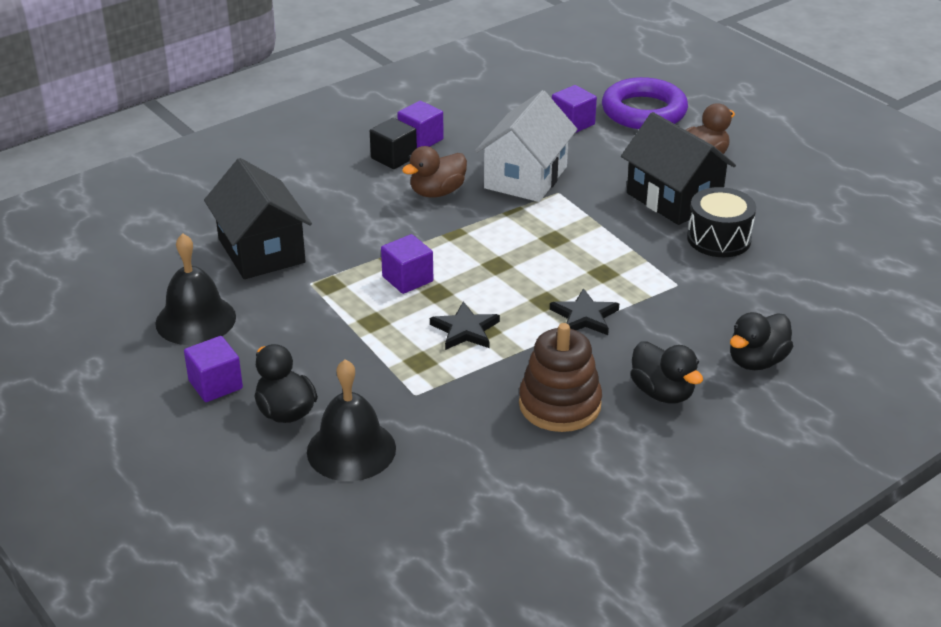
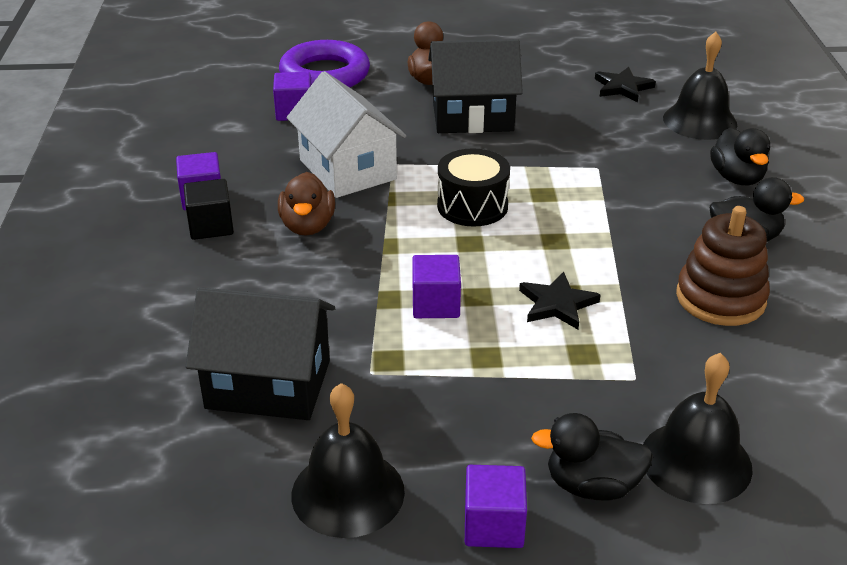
camera: 55 degrees left, 0 degrees up
black star [550,288,619,335] -> black star moved to [595,67,656,102]
black drum [687,187,756,257] -> black drum moved to [437,148,510,227]
none -> black bell [663,32,737,140]

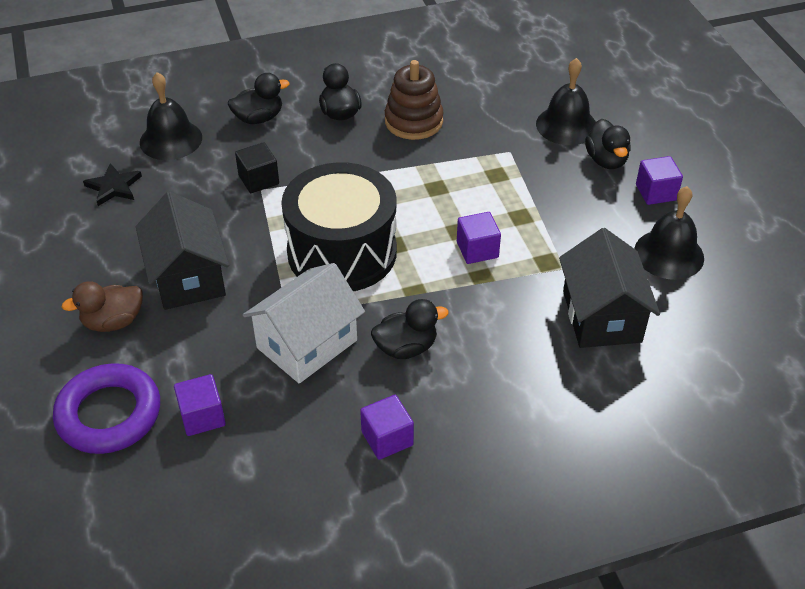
camera: 105 degrees left, 10 degrees up
black cube [184,179,234,240] -> black cube moved to [235,142,279,193]
brown duck [278,172,335,235] -> black duck [371,299,449,359]
black drum [437,148,510,227] -> black drum [281,162,397,291], size x1.84
black star [519,272,600,329] -> none

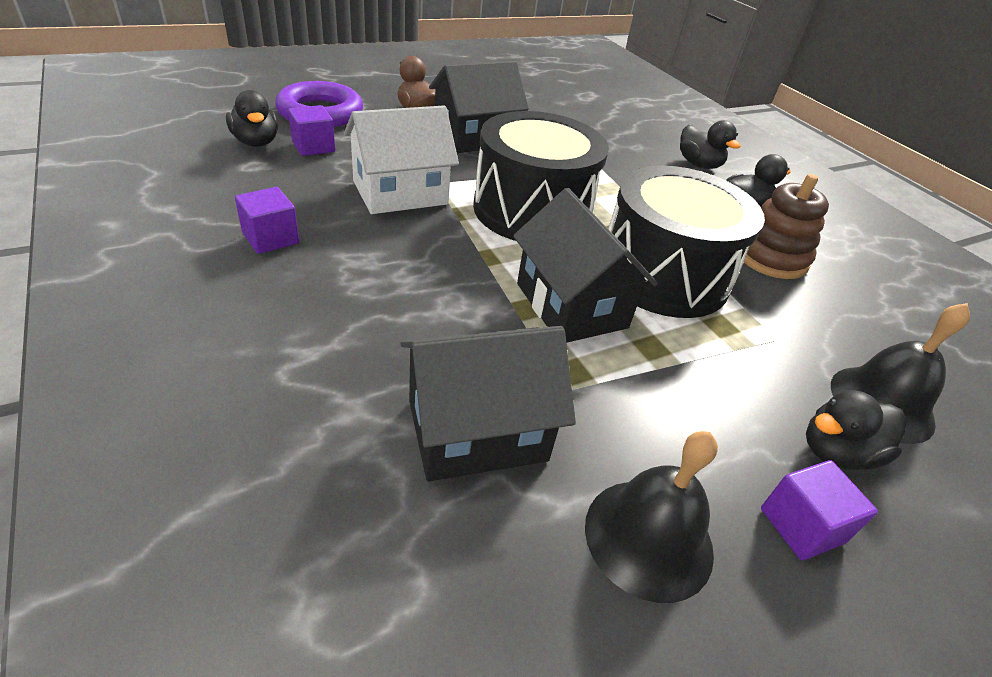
camera: 75 degrees right, 5 degrees down
black star [83,163,142,206] -> none
black bell [140,72,202,160] -> none
black cube [235,142,279,193] -> none
white house [243,263,365,384] -> white house turned 60 degrees counterclockwise [344,106,459,214]
black duck [371,299,449,359] -> black duck moved to [226,90,278,147]
purple cube [457,212,501,264] -> black house [513,188,658,343]
none -> black drum [608,166,765,318]

